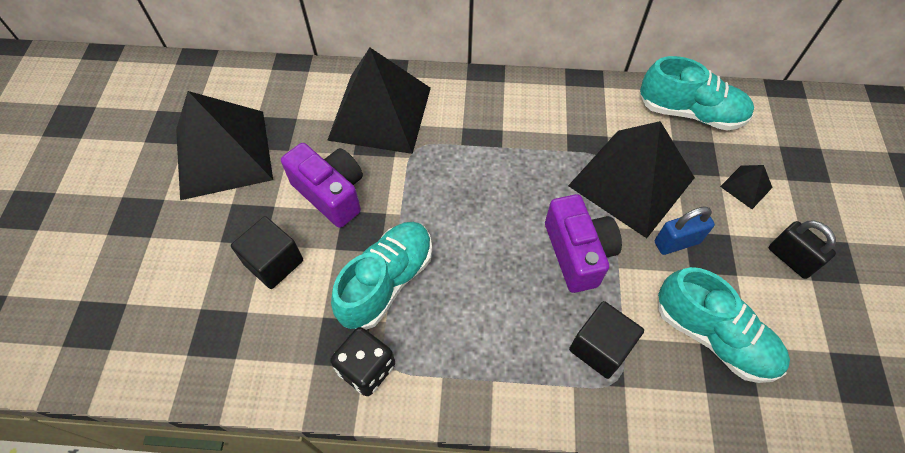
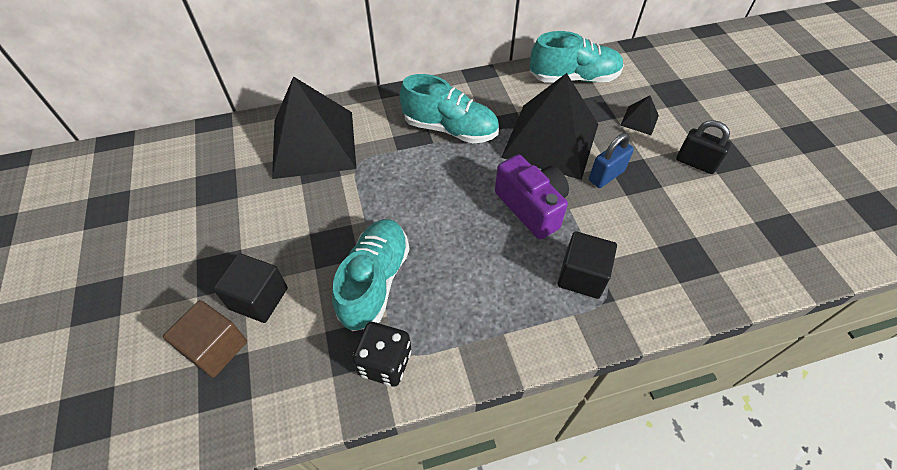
camera: 20 degrees left, 5 degrees down
black pyramid [176,91,273,200] -> none
purple camera [281,143,363,228] -> none
turquoise shoe [658,267,790,383] -> turquoise shoe moved to [400,74,499,143]
none -> brown cube [163,300,247,378]

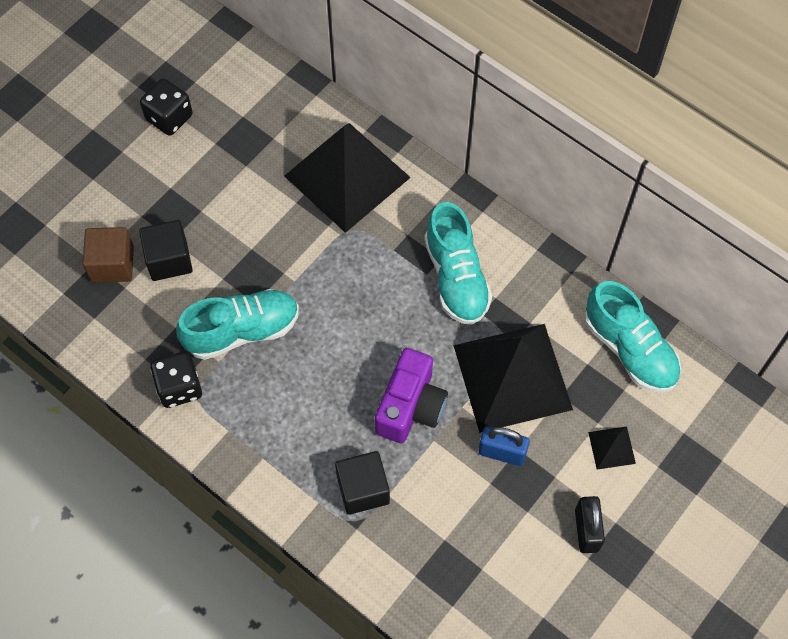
camera: 55 degrees right, 10 degrees up
none -> black dice [140,78,193,136]

